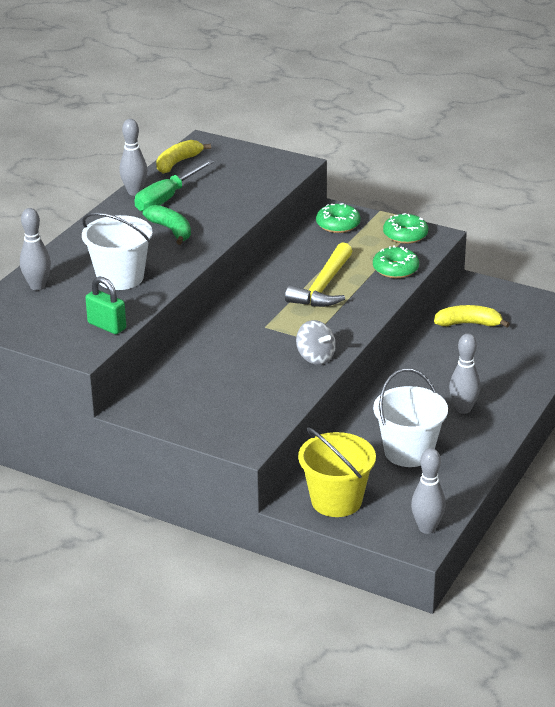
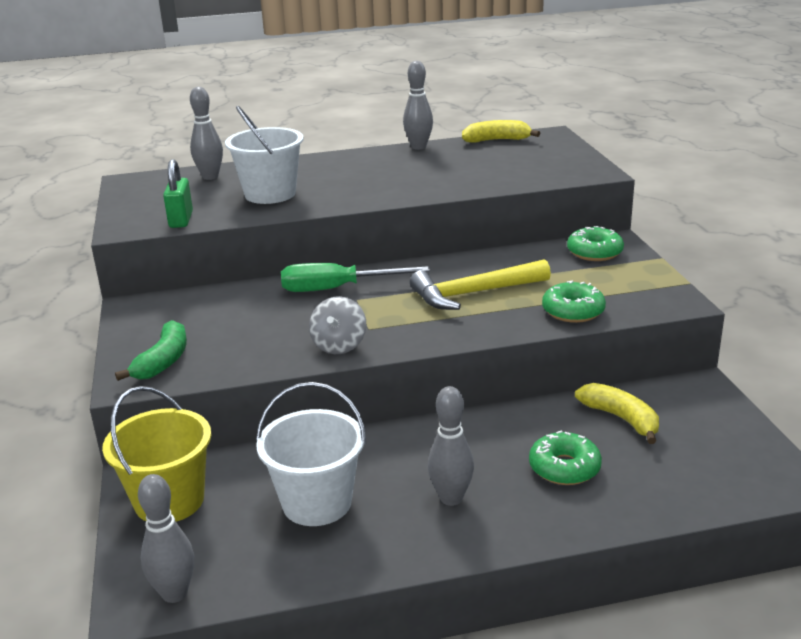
camera: 50 degrees right, 5 degrees down
green screwdriver [134,160,214,212] -> green screwdriver moved to [281,263,430,292]
green banana [143,205,191,245] -> green banana moved to [115,320,187,381]
green donut [383,213,428,244] -> green donut moved to [529,430,602,485]

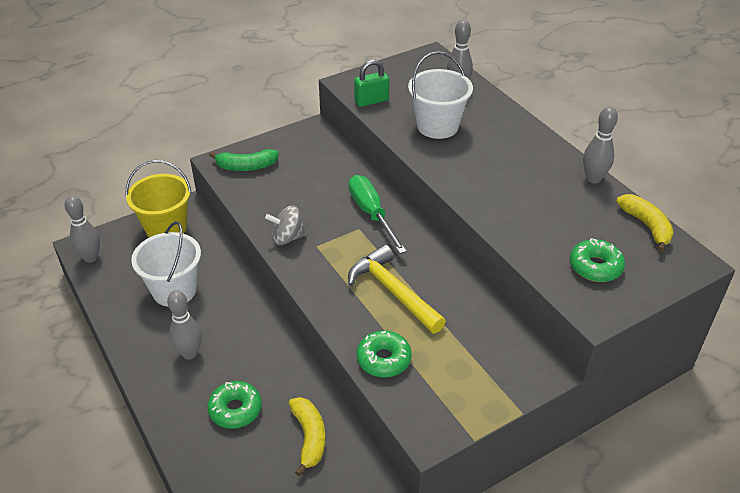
camera: 70 degrees right, 15 degrees up
green donut [567,226,624,261] -> green donut moved to [570,238,625,282]
yellow banana [575,383,659,444] -> yellow banana turned 45 degrees counterclockwise [289,397,325,476]

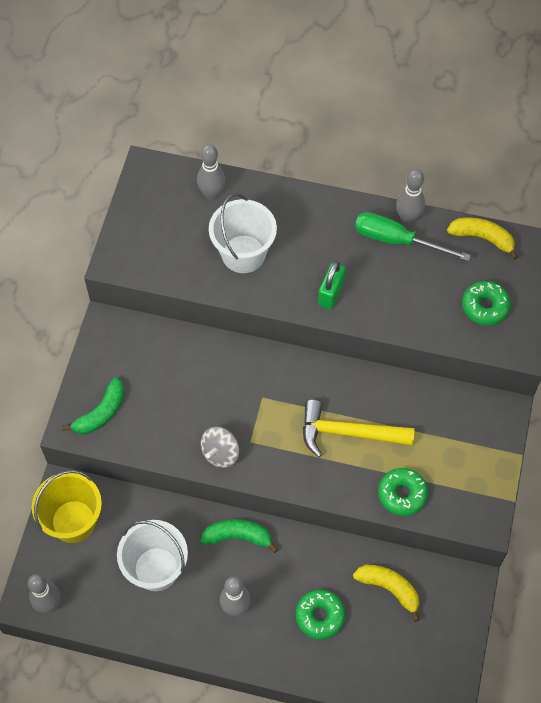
camera: 45 degrees left, 20 degrees up
green screwdriver [349,175,407,254] -> green screwdriver moved to [355,212,471,261]
green padlock [354,60,389,107] -> green padlock moved to [318,261,346,310]
none -> green banana [200,519,278,553]

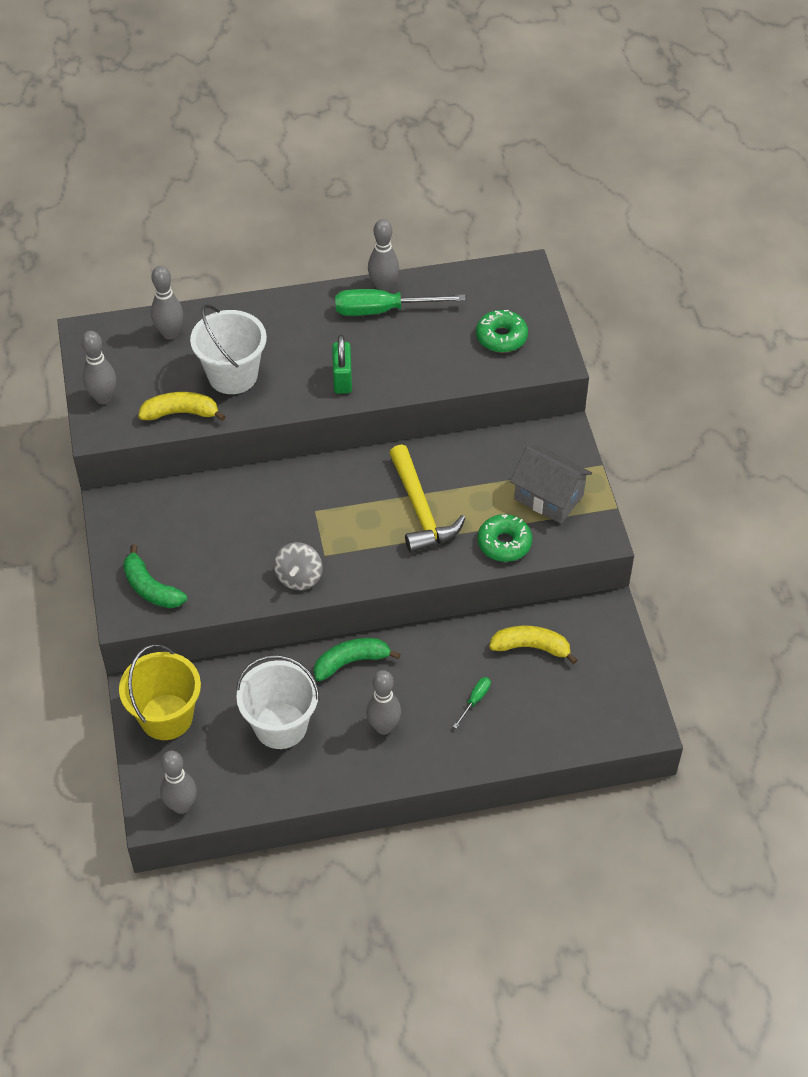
camera: 25 degrees left, 10 degrees down
green banana [62,377,124,434] -> green banana turned 120 degrees clockwise [123,544,187,608]
green donut [296,590,345,639] -> green screwdriver [453,677,491,728]
yellow hammer [303,400,415,457] -> yellow hammer turned 90 degrees counterclockwise [389,444,465,553]
yellow banana [447,218,518,260] -> yellow banana moved to [138,392,226,421]
none -> grey bowling pin [82,331,116,404]
none -> grey house [510,446,592,524]

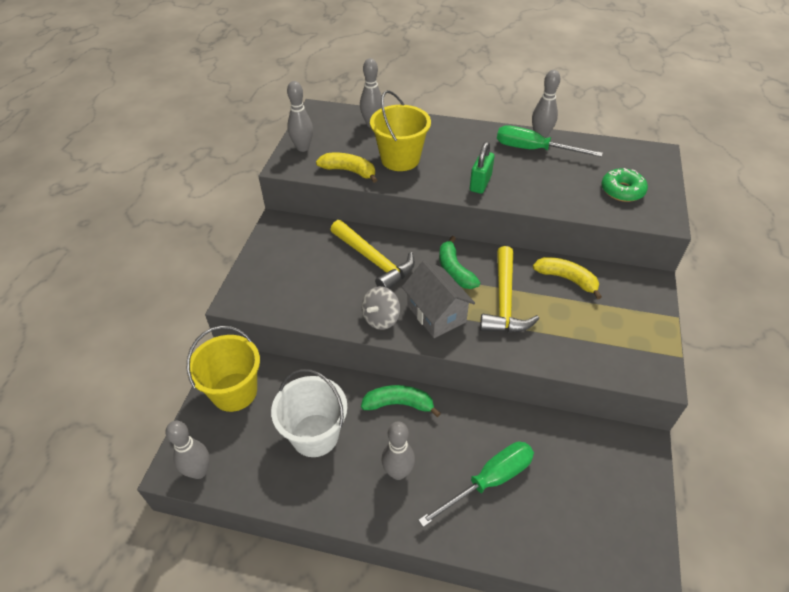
camera: 25 degrees right, 5 degrees down
green banana [123,544,187,608] -> green banana moved to [439,236,480,289]
white bucket [190,305,267,394] -> yellow bucket [370,90,431,171]
green screwdriver [453,677,491,728] -> green screwdriver [418,442,534,527], size x2.17
green donut [478,514,532,562] -> none
yellow banana [489,625,577,664] -> yellow banana moved to [533,257,602,300]
grey house [510,446,592,524] -> grey house moved to [402,260,475,338]
none -> yellow hammer [331,220,415,289]

